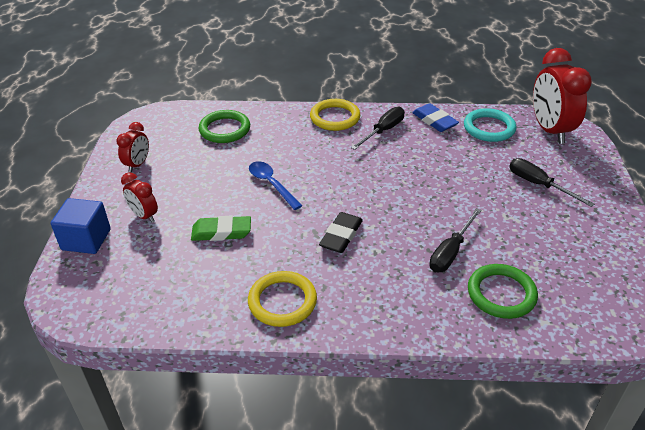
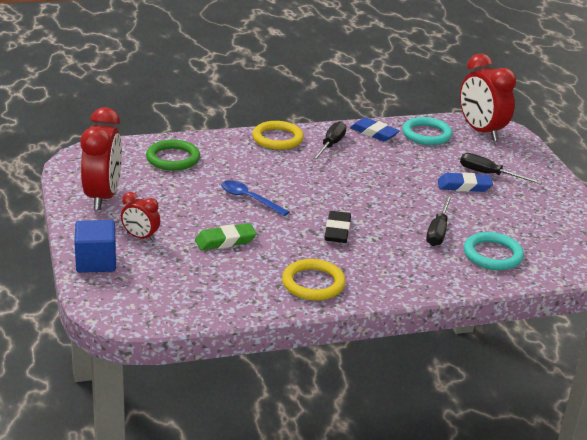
camera: 20 degrees left, 10 degrees down
red clock [116,122,149,172] -> red clock [80,107,122,210], size x1.93
green ring [468,264,538,319] -> turquoise ring [464,232,524,270]
none -> blue eraser [438,172,493,192]

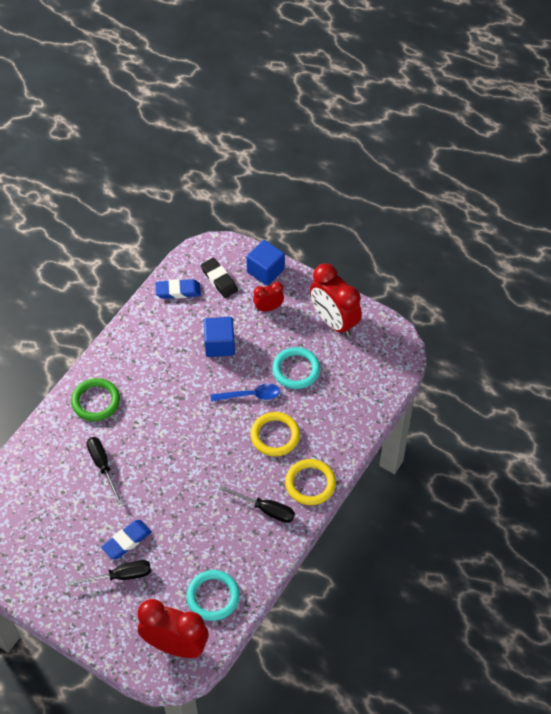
camera: 140 degrees right, 25 degrees up
green ring [146,140,200,171] -> green ring moved to [71,378,120,421]
green eraser [195,223,257,250] -> blue cube [204,317,235,357]
yellow ring [282,259,346,301] -> yellow ring moved to [250,412,300,456]
black screwdriver [311,121,347,162] -> black screwdriver turned 45 degrees counterclockwise [219,485,295,523]
black eraser [325,211,351,243] -> black eraser moved to [201,258,238,298]
blue eraser [350,117,400,141] -> blue eraser moved to [155,279,201,299]
turquoise ring [464,232,524,270] -> turquoise ring moved to [272,347,320,389]

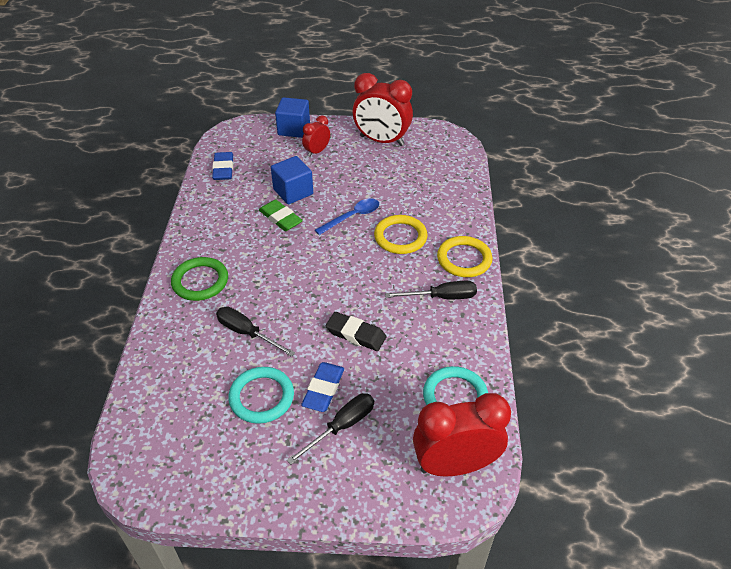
camera: 30 degrees left, 10 degrees down
blue eraser [155,279,201,299] -> blue eraser turned 60 degrees counterclockwise [212,152,233,180]
black eraser [201,258,238,298] -> black eraser moved to [326,312,386,351]
turquoise ring [272,347,320,389] -> turquoise ring moved to [228,367,294,424]
none -> green eraser [259,200,303,231]

